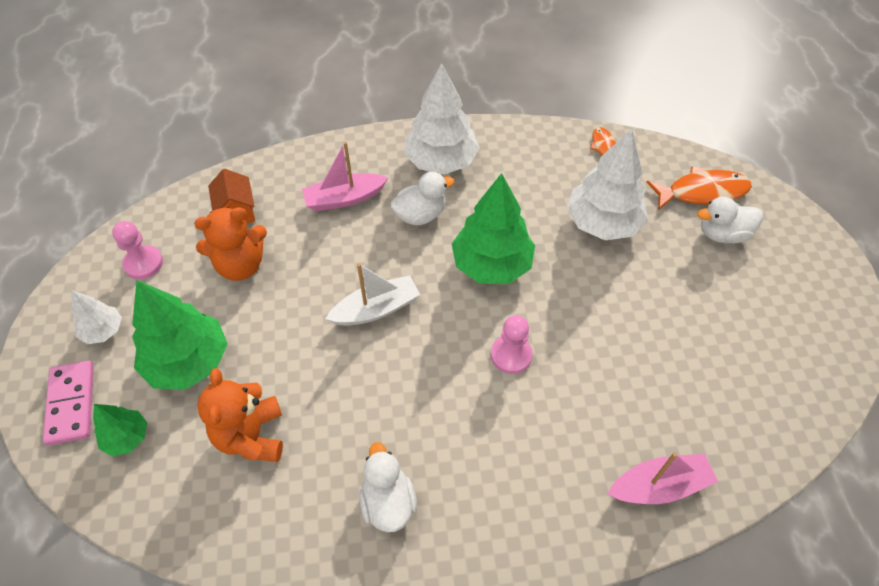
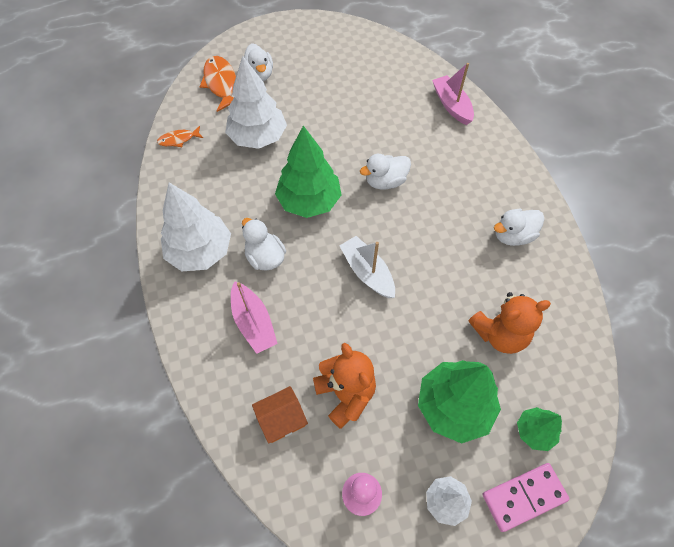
camera: 100 degrees left, 5 degrees up
pink pawn [491,315,533,374] -> white duck [360,154,411,190]

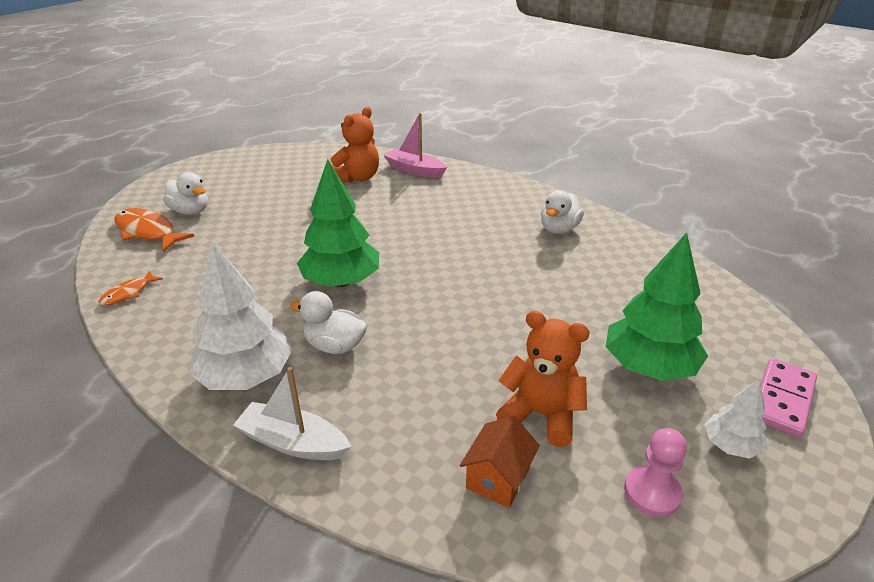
camera: 35 degrees left, 25 degrees down
white tree [225,56,287,149] -> none
pink boat [231,281,278,354] -> none
white boat [340,236,395,298] -> white boat moved to [233,367,351,460]
white duck [360,154,411,190] -> none
orange teddy bear [468,292,551,354] -> orange teddy bear moved to [330,107,379,183]
green tree [517,407,562,451] -> none

